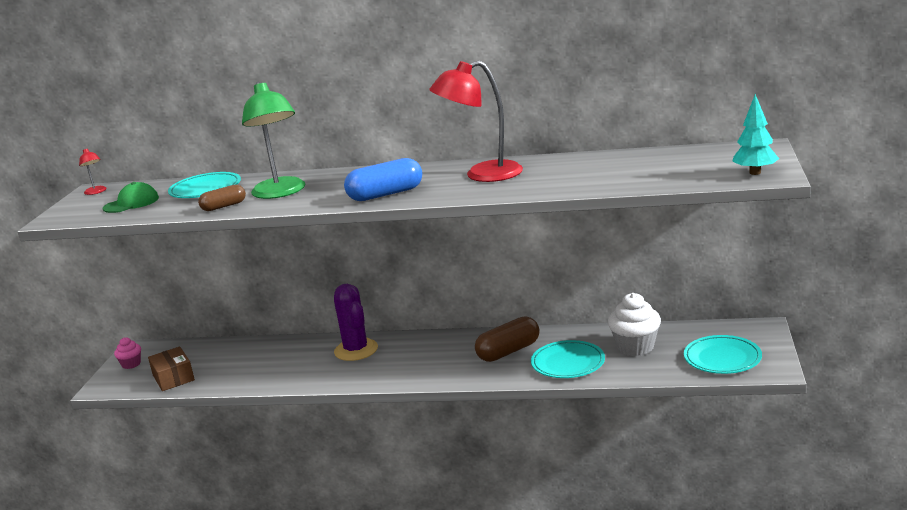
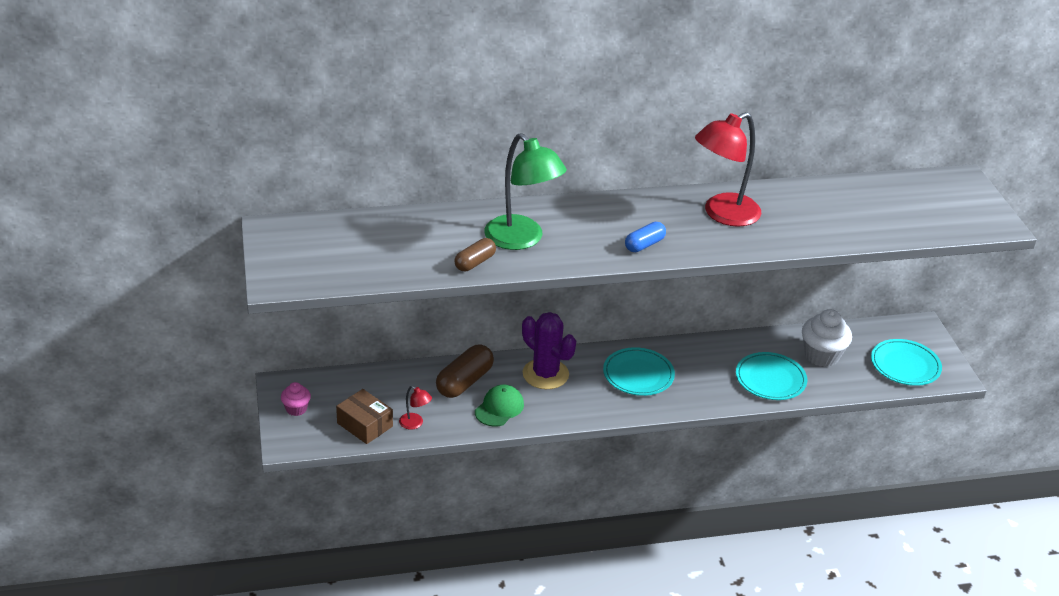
camera: 25 degrees left, 15 degrees up
red lamp [79,148,107,195] -> red lamp moved to [399,386,432,430]
green cap [103,182,159,213] -> green cap moved to [475,385,524,427]
turquoise plate [168,172,241,198] -> turquoise plate moved to [603,347,675,396]
blue capsule [344,158,422,201] -> blue capsule [625,222,666,252], size x0.61
brown capsule [475,316,539,362] -> brown capsule moved to [436,345,494,398]
turquoise tree [732,94,779,175] -> none

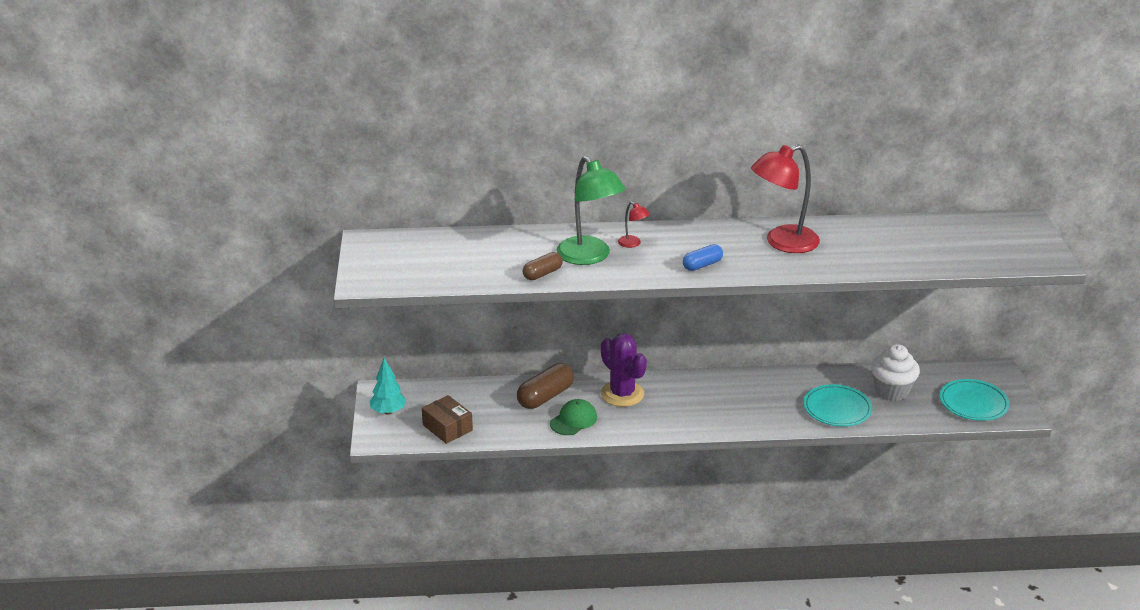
camera: 10 degrees right, 5 degrees down
pink cupcake [281,382,311,416] -> turquoise tree [370,358,406,415]
red lamp [399,386,432,430] -> red lamp moved to [618,202,650,248]
turquoise plate [603,347,675,396] -> none

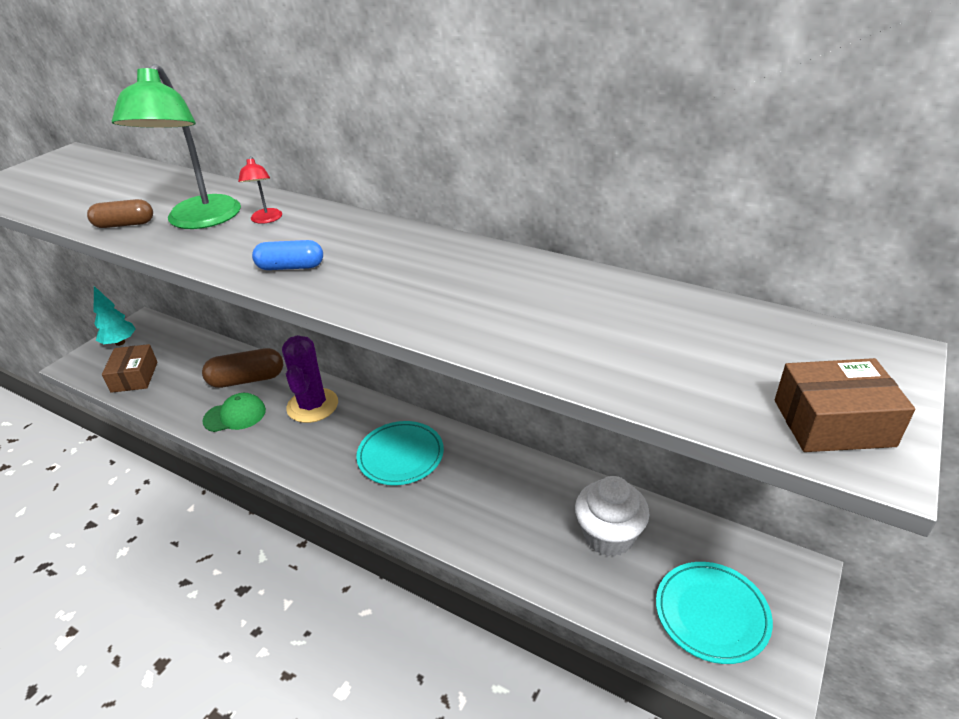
camera: 35 degrees right, 5 degrees up
red lamp [751,145,820,253] -> none
turquoise plate [803,384,873,426] -> turquoise plate moved to [356,421,444,485]
none -> brown box [775,358,915,452]

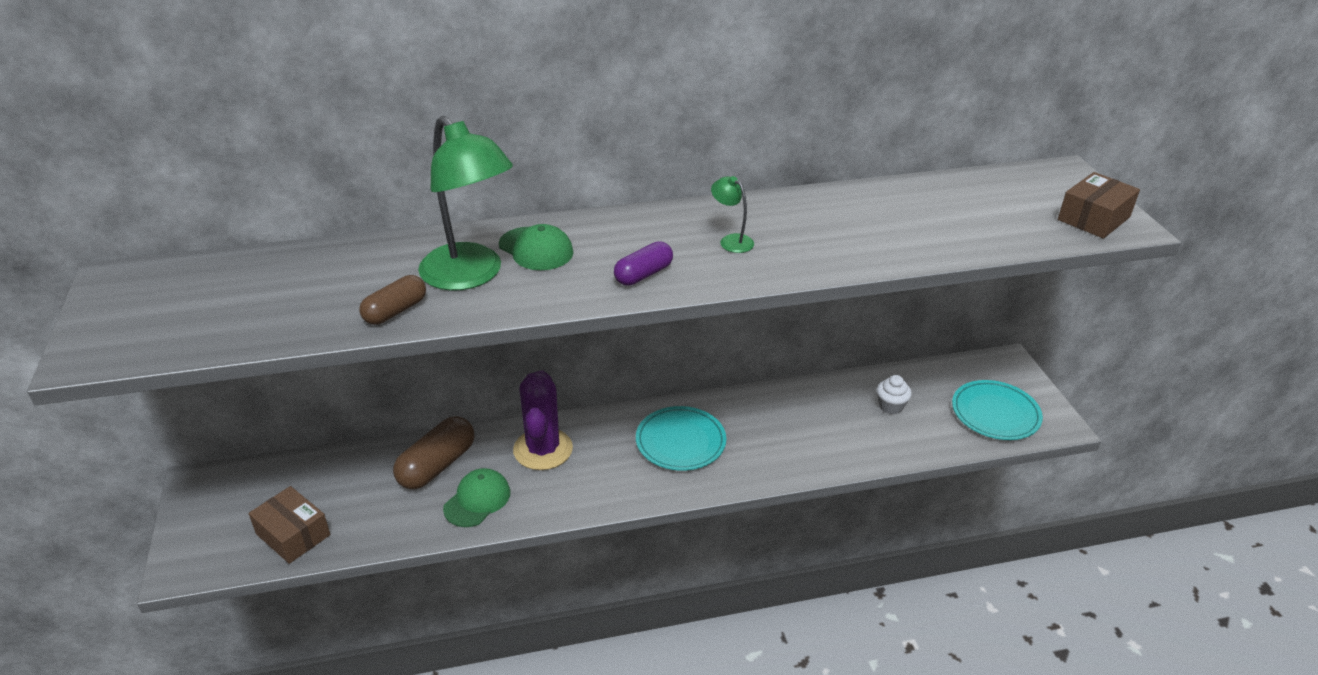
camera: 45 degrees left, 0 degrees up
turquoise tree [94,286,136,346] -> none
red lamp [238,156,282,224] -> green cap [499,224,573,270]
blue capsule [252,240,323,270] -> purple capsule [614,241,673,286]
purple cactus [282,335,338,423] -> purple cactus turned 45 degrees clockwise [513,370,573,470]
white cupcake [575,476,650,557] -> white cupcake [877,375,912,414], size x0.55
none -> green lamp [711,176,754,253]

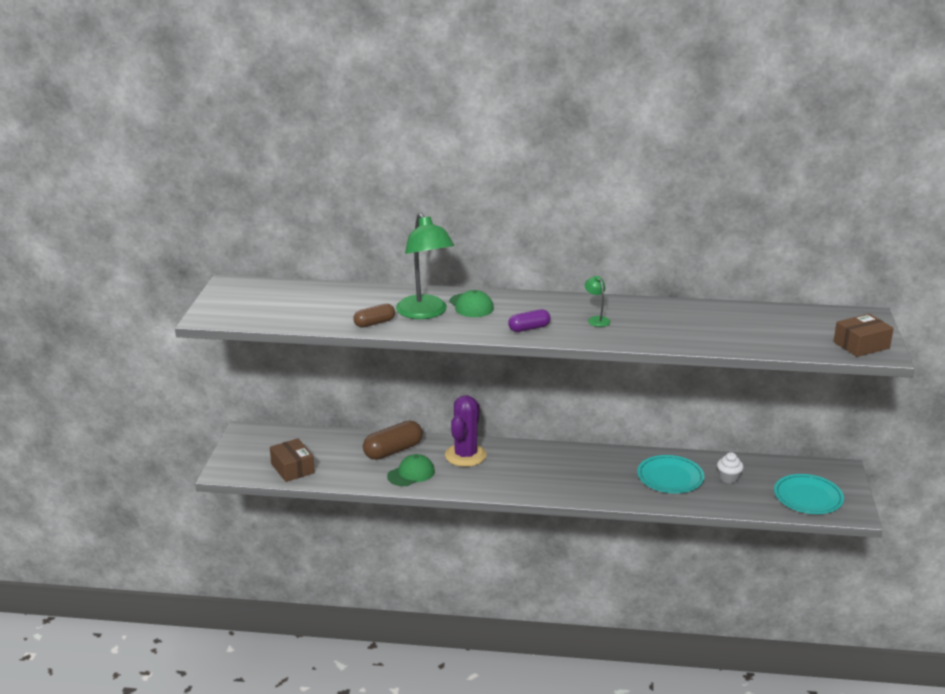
camera: 20 degrees right, 10 degrees down
turquoise plate [636,406,726,471] -> turquoise plate moved to [637,455,704,493]

